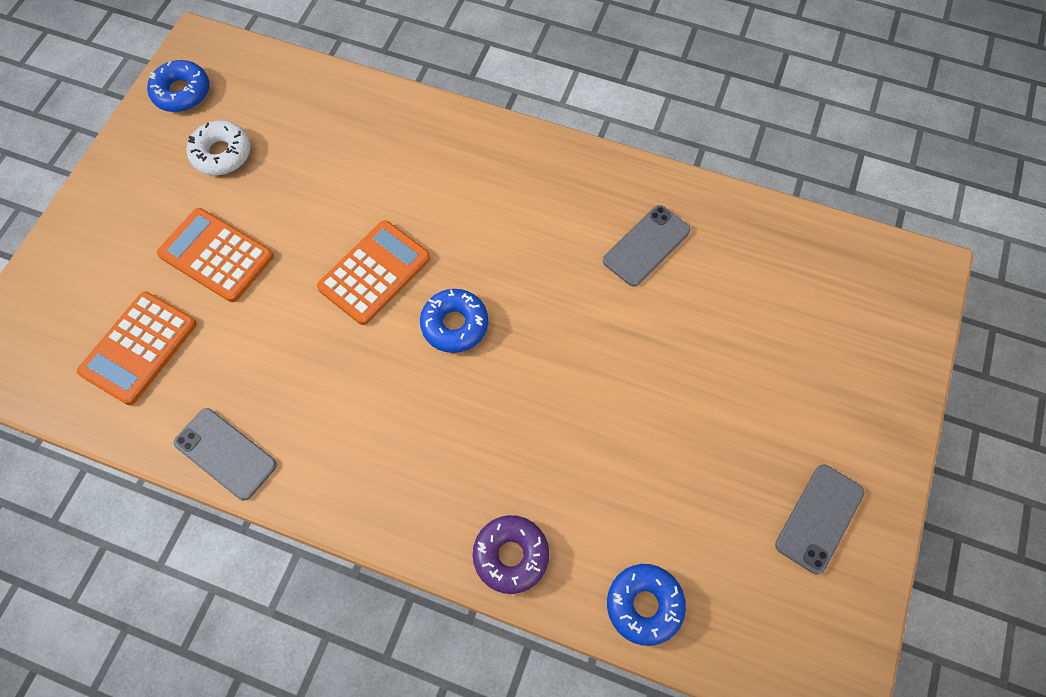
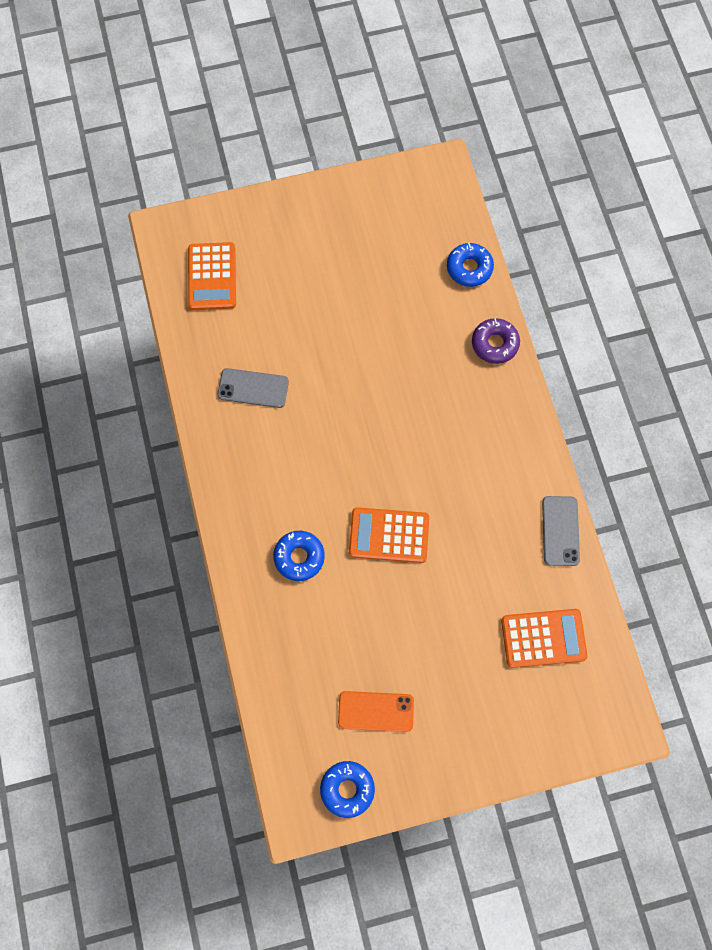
camera: 125 degrees left, 5 degrees up
orange calculator [157,208,274,302] -> orange calculator moved to [188,242,236,310]
white donut [187,120,251,175] -> orange phone [338,691,414,732]
blue donut [420,289,488,353] -> blue donut moved to [273,531,325,581]
grey phone [775,464,864,574] -> none

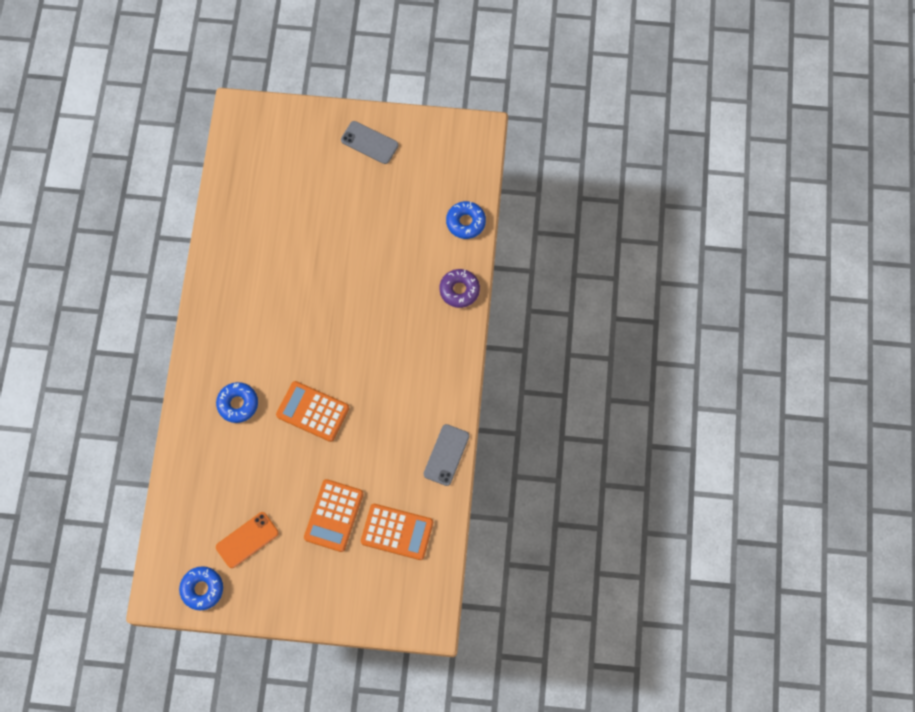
camera: 20 degrees right, 0 degrees up
orange calculator [188,242,236,310] -> orange calculator moved to [304,479,363,552]
grey phone [217,368,289,408] -> grey phone moved to [341,121,399,164]
orange phone [338,691,414,732] -> orange phone turned 60 degrees counterclockwise [216,512,279,568]

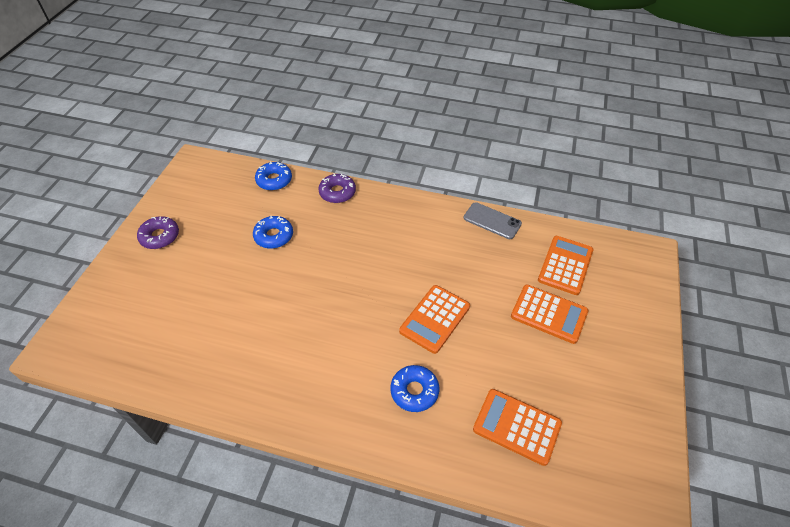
camera: 80 degrees left, 20 degrees down
blue donut [179,566,223,610] -> blue donut moved to [253,216,293,249]
orange phone [216,512,279,568] -> none
grey phone [341,121,399,164] -> purple donut [137,216,179,249]
none -> orange calculator [473,389,562,466]

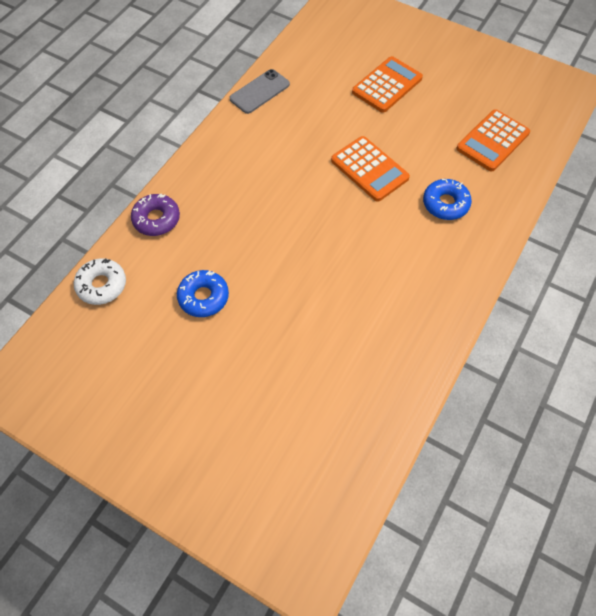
camera: 75 degrees left, 10 degrees up
purple donut [137,216,179,249] -> none
blue donut [255,161,292,191] -> white donut [74,258,126,305]
orange calculator [538,236,593,295] -> none

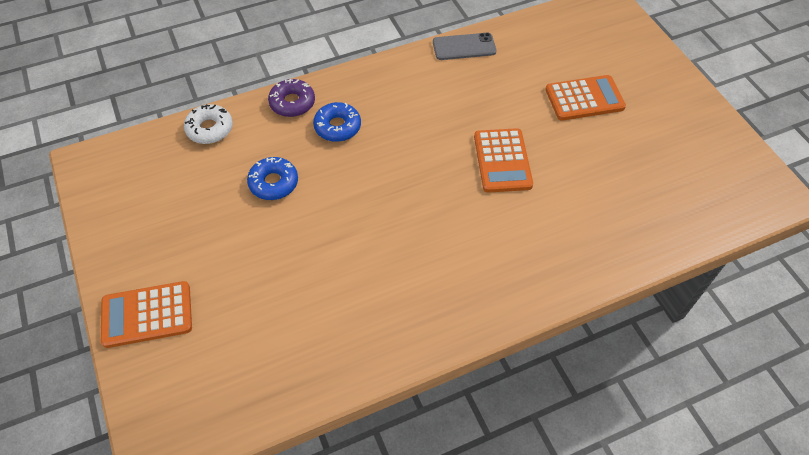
camera: 35 degrees right, 5 degrees down
blue donut [423,179,472,220] -> blue donut moved to [313,102,361,142]
orange calculator [456,109,530,171] -> orange calculator moved to [101,281,192,348]

